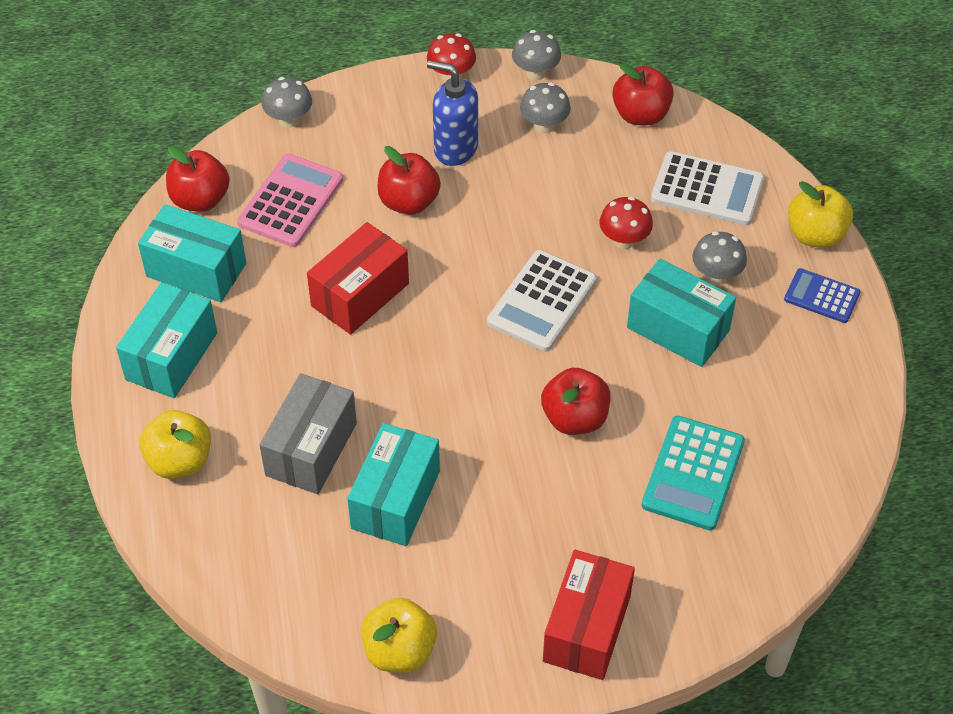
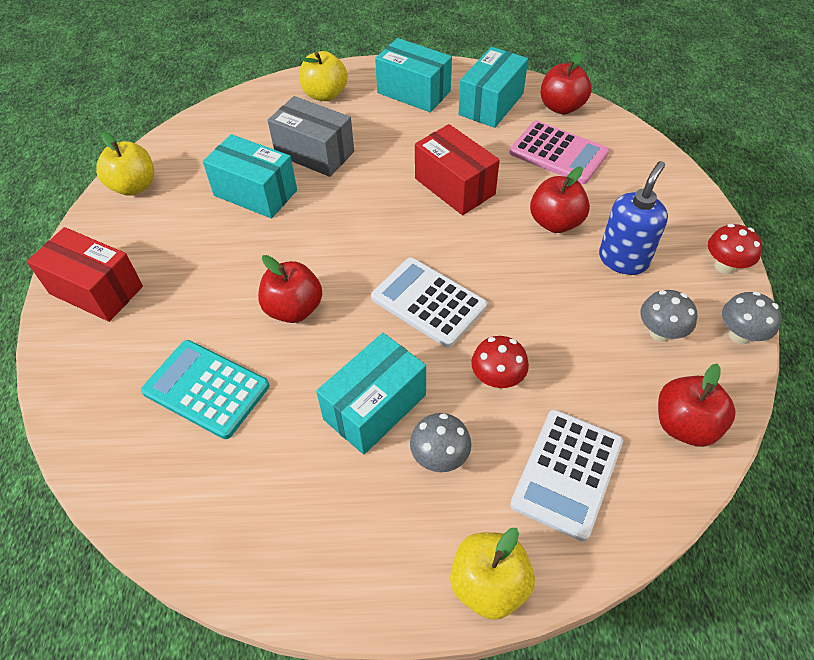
camera: 100 degrees right, 0 degrees up
grey mushroom [262,77,312,128] -> none
blue calculator [784,268,861,323] -> none

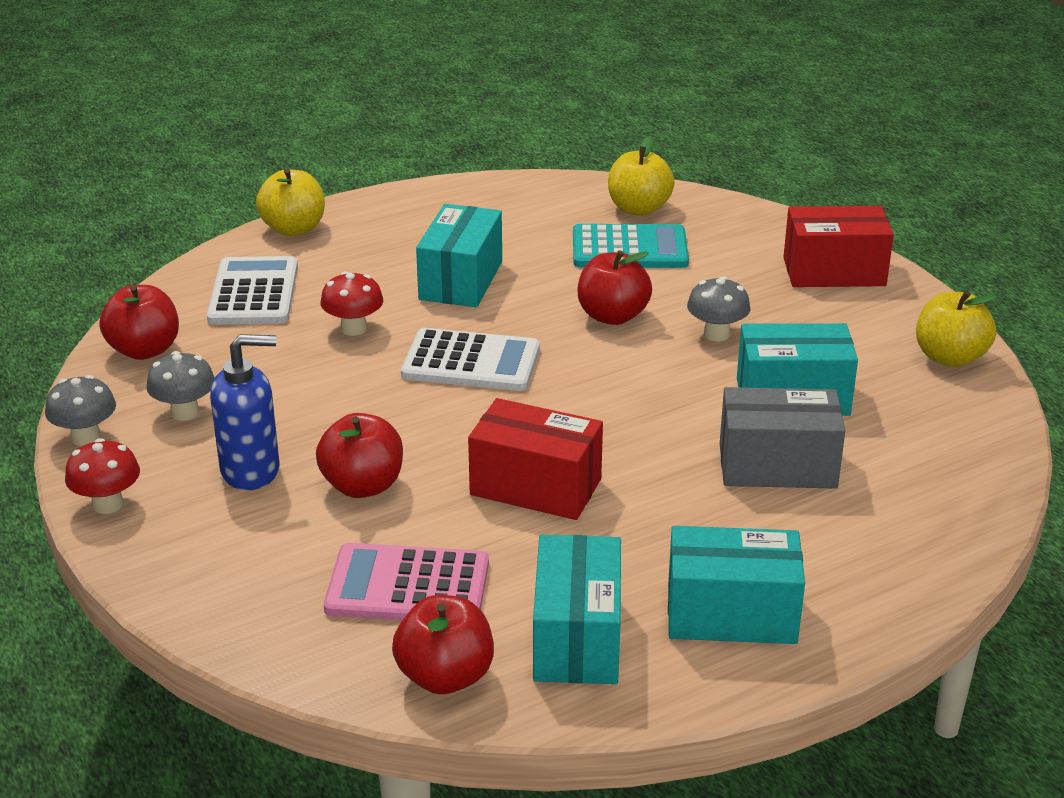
camera: 150 degrees right, 20 degrees down
yellow apple [299,51,348,101] -> yellow apple moved to [608,135,675,216]
grey mushroom [410,413,472,472] -> grey mushroom moved to [687,276,750,341]
blue soap dispenser [599,161,668,275] -> blue soap dispenser turned 105 degrees counterclockwise [210,334,279,490]

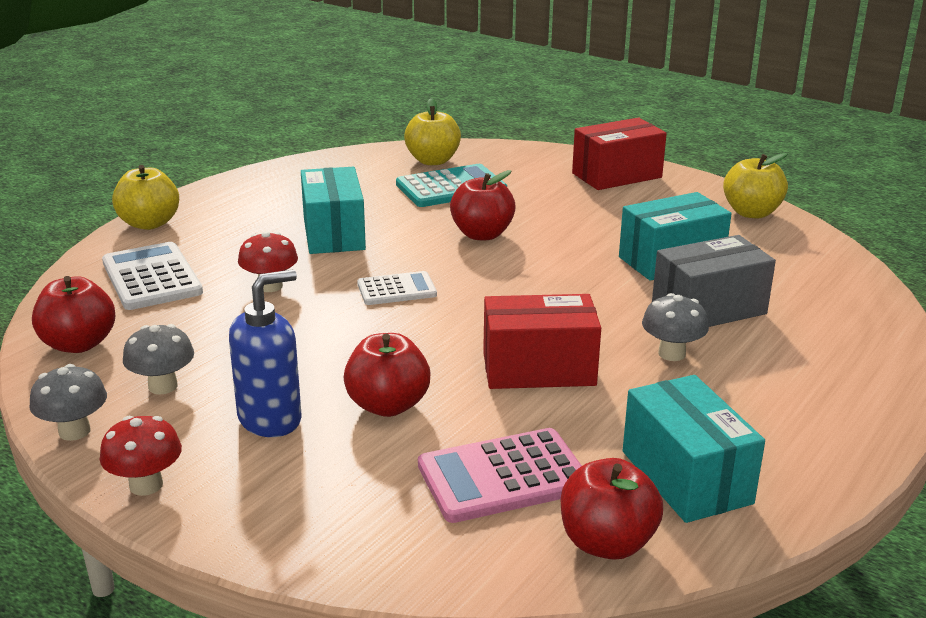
camera: 25 degrees left, 5 degrees down
white calculator [401,328,540,391] -> white calculator [357,271,437,305], size x0.62
turquoise box [668,526,805,644] -> none
grey mushroom [687,276,750,341] -> grey mushroom moved to [642,293,709,361]

